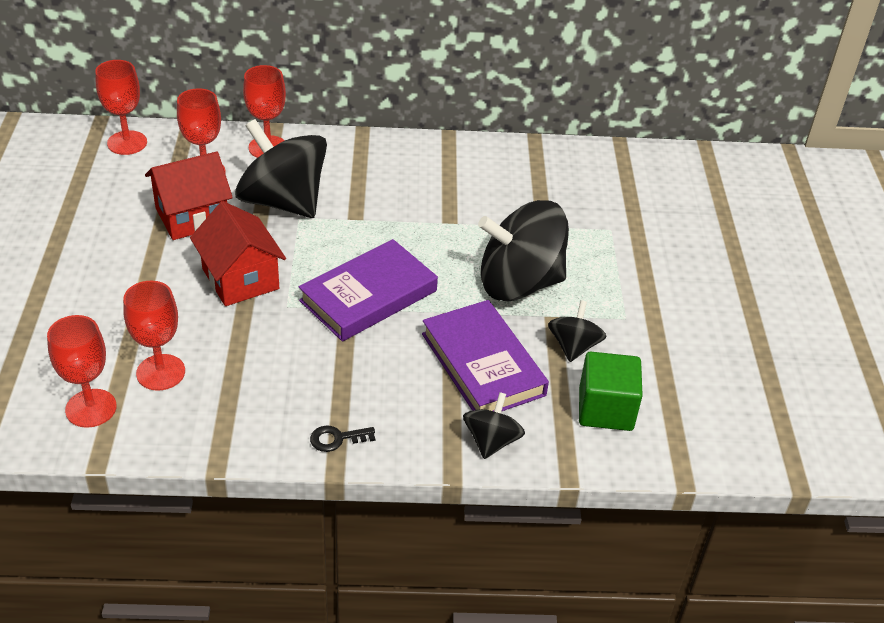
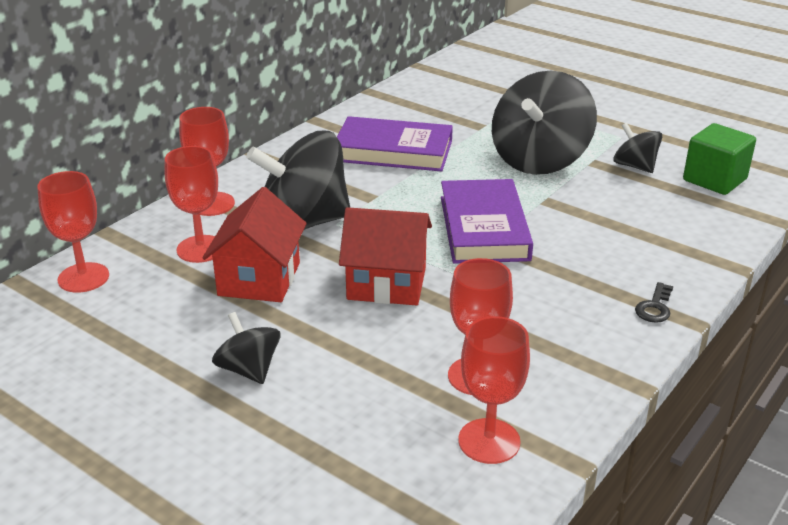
camera: 50 degrees left, 10 degrees down
purple book [422,300,549,412] -> purple book moved to [337,116,453,172]
black spinning top [463,392,525,459] -> black spinning top moved to [212,312,281,384]

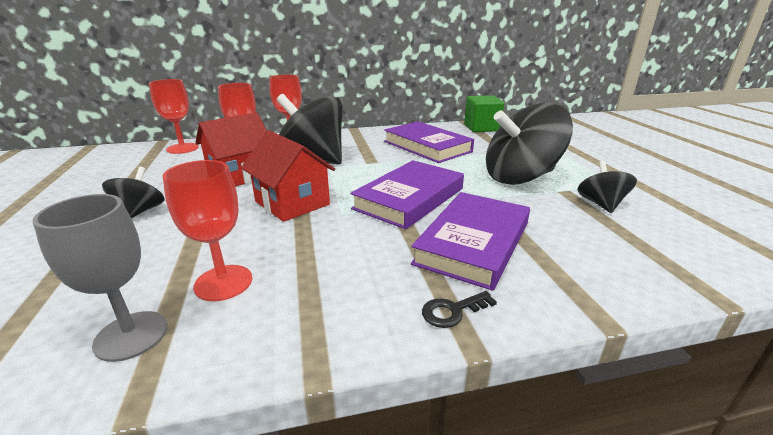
camera: 40 degrees right, 5 degrees down
red goblet [458,316,530,464] -> grey goblet [33,194,168,362]
green cube [683,123,756,195] -> green cube moved to [464,95,504,132]
none -> purple book [411,192,530,291]

